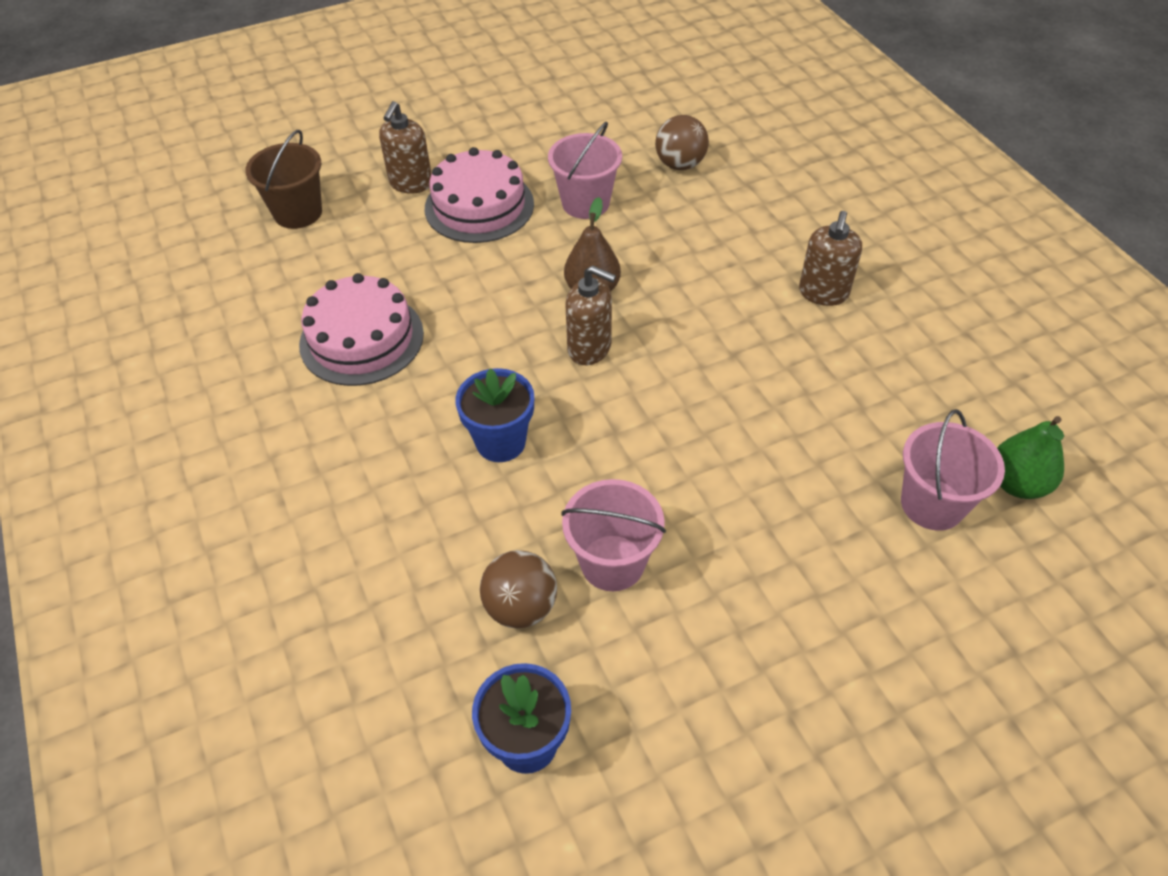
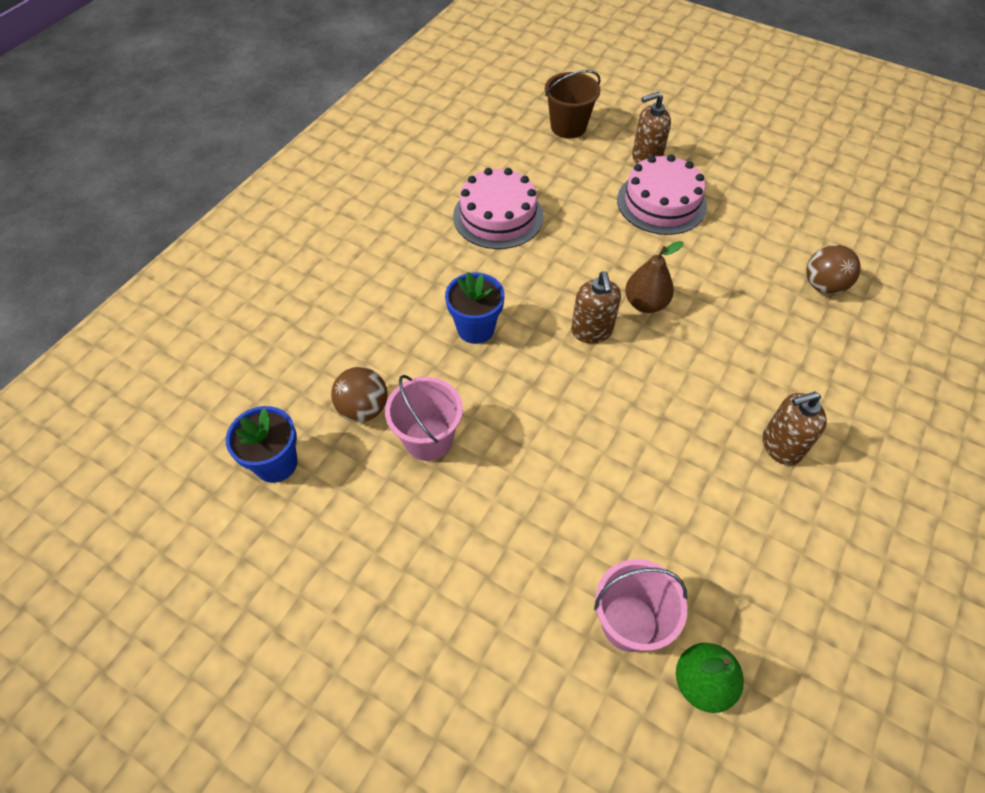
camera: 55 degrees right, 5 degrees up
pink bucket [548,122,622,219] -> none

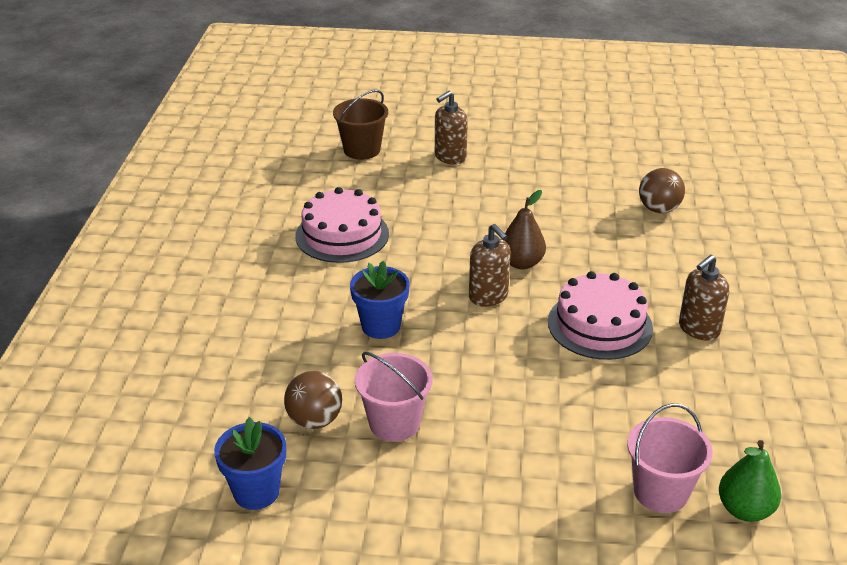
camera: 25 degrees left, 20 degrees down
pink cake [617,154,707,235] -> pink cake moved to [548,271,653,360]

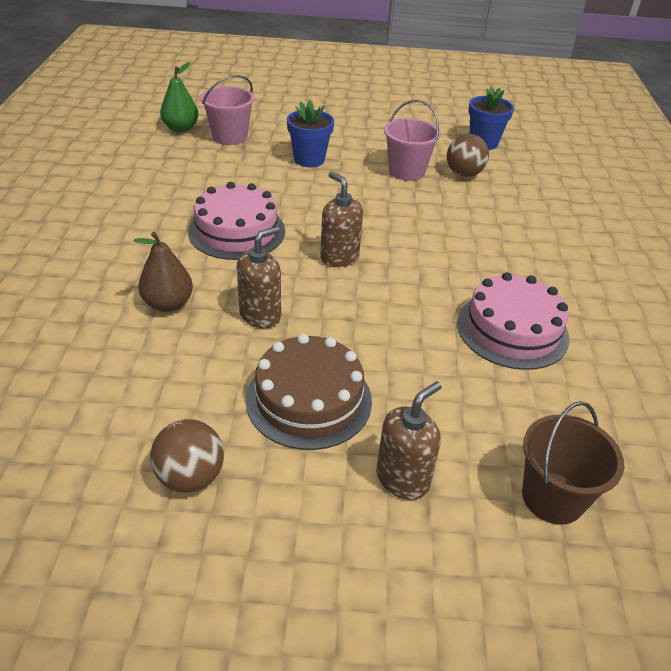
camera: 175 degrees right, 5 degrees up
blue flower pot [350,261,409,339] -> blue flower pot moved to [287,100,334,167]
brown pear [505,190,546,269] -> brown pear moved to [134,232,193,312]
brown ball [639,168,685,213] -> brown ball moved to [150,419,224,493]
brown soap dispenser [679,255,730,341] -> brown soap dispenser moved to [237,226,281,328]
none -> brown cake [246,334,372,450]

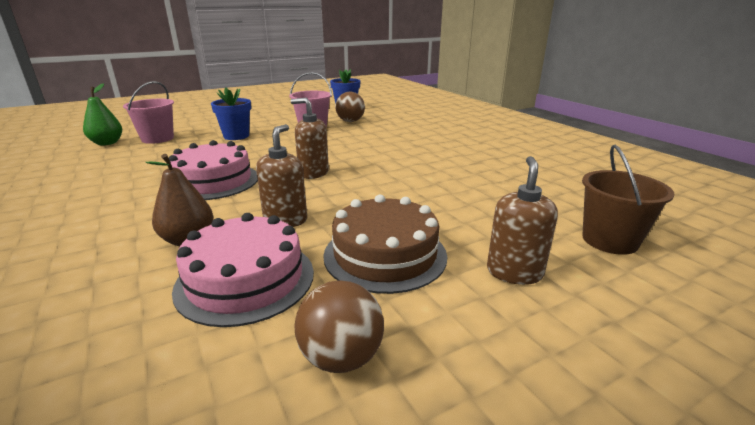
camera: 30 degrees left, 15 degrees down
pink cake [457,272,570,370] -> pink cake moved to [172,213,314,327]

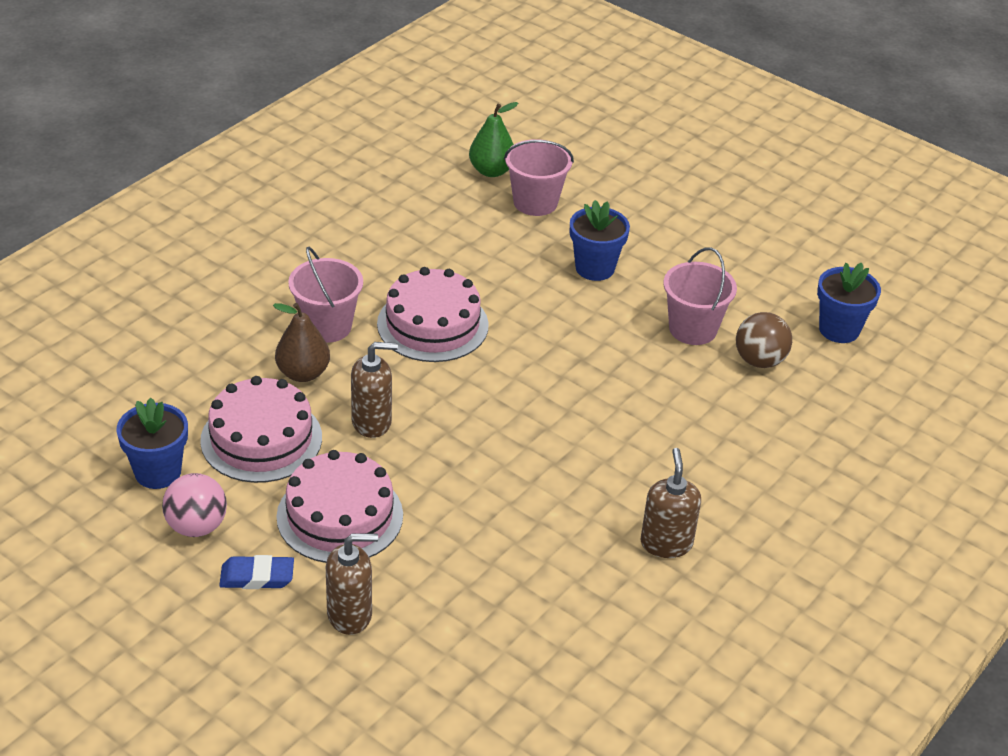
camera: 65 degrees right, 15 degrees up
brown soap dispenser [291,98,329,179] -> brown soap dispenser moved to [641,448,701,558]
brown ball [294,280,384,373] -> pink ball [162,473,227,537]
brown cake [323,195,447,294] -> pink cake [276,450,403,563]
brown bucket [582,145,675,255] -> none
none -> blue flower pot [116,397,188,489]
none -> blue eraser [219,555,294,589]
none -> pink bucket [288,247,363,343]

